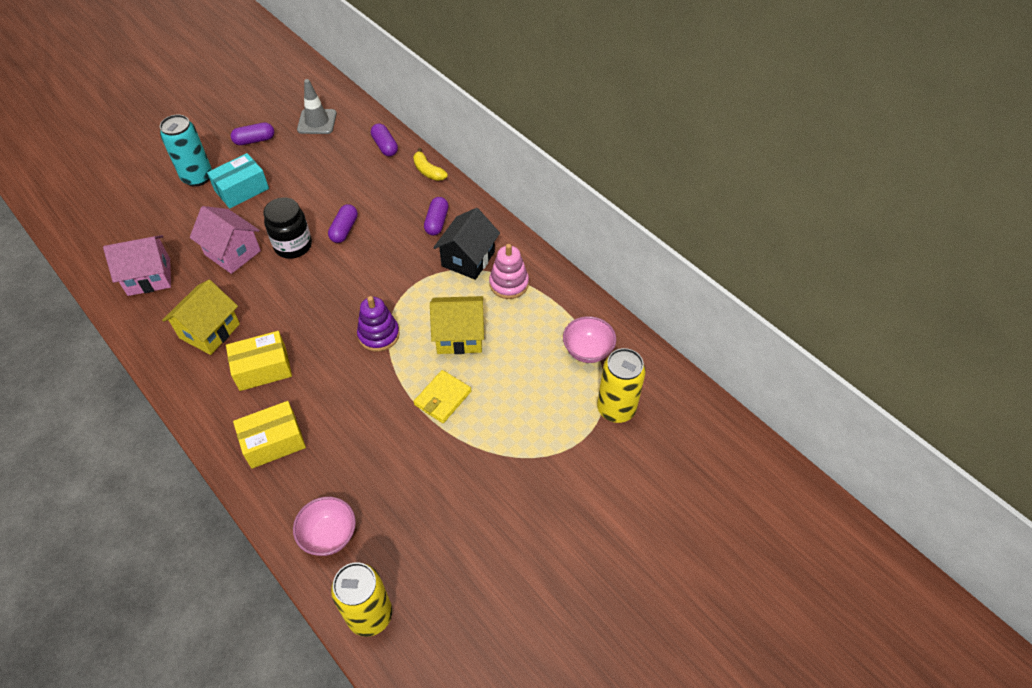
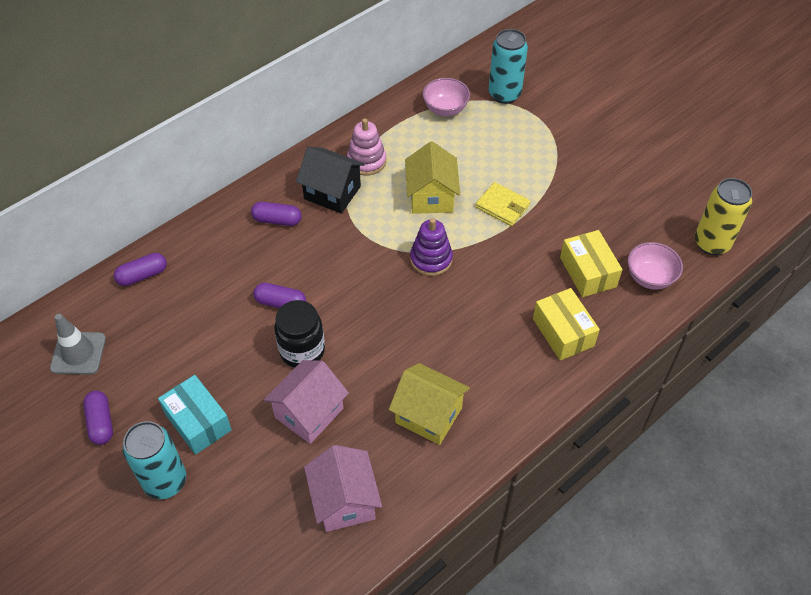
camera: 90 degrees left, 0 degrees up
yellow box [226,331,292,391] -> yellow box moved to [560,230,622,297]
yellow banana [413,148,448,181] -> none
yellow can [597,348,646,423] -> turquoise can [489,29,528,104]

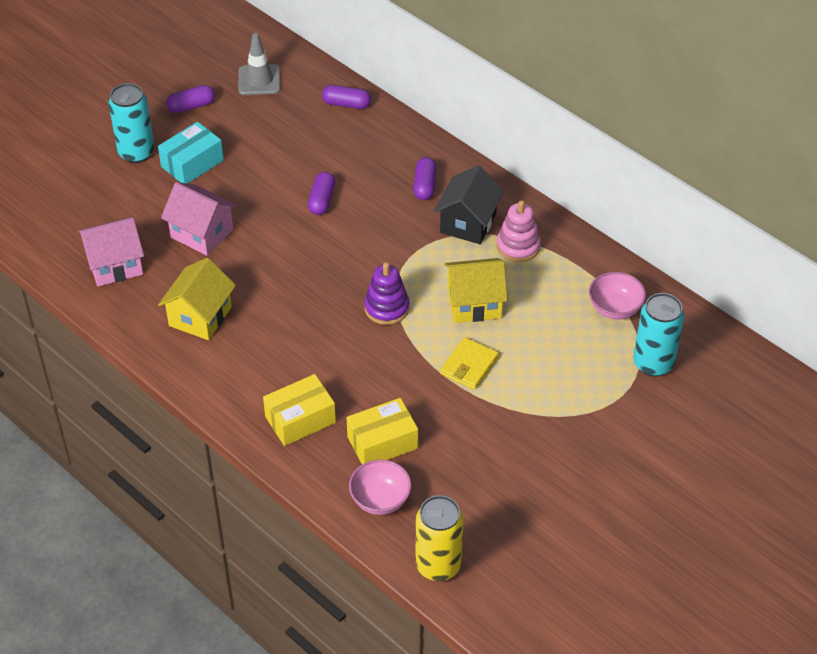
camera: 85 degrees right, 5 degrees down
purple capsule [114,253,167,286] -> purple capsule turned 45 degrees counterclockwise [322,85,371,109]
black jar [274,300,325,368] -> none

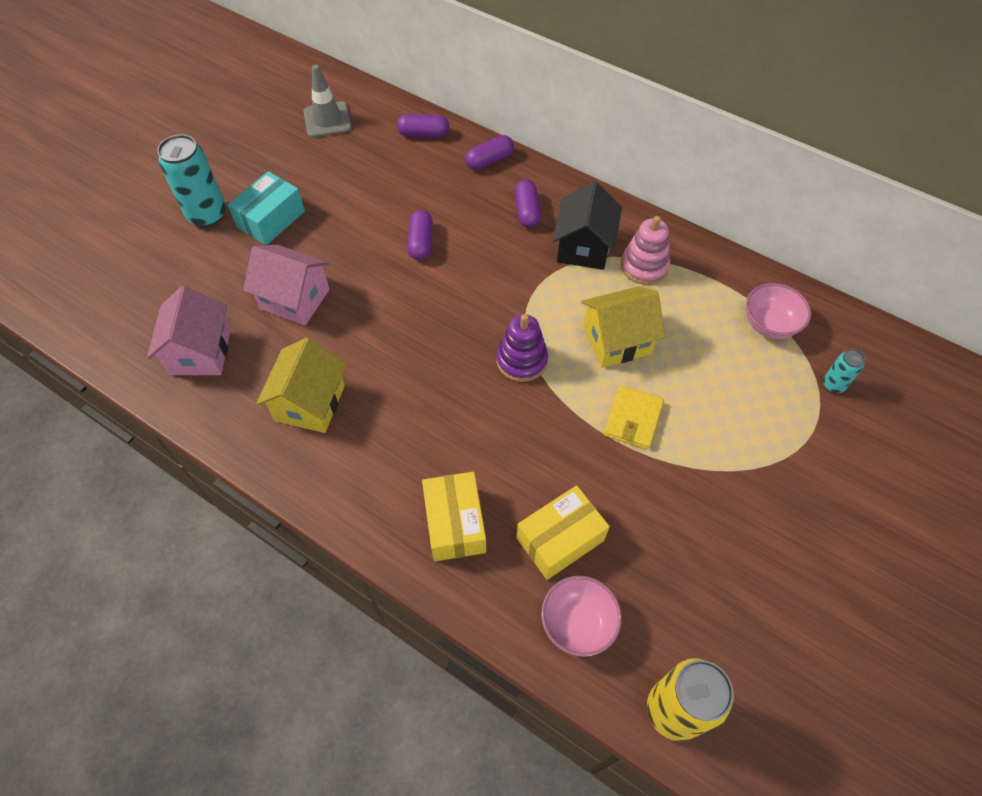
camera: 10 degrees left, 10 degrees up
pink house [78,217,144,286] -> pink house turned 60 degrees counterclockwise [147,286,231,375]
purple capsule [166,85,215,113] -> purple capsule moved to [465,135,514,170]
yellow box [263,374,336,446] -> yellow box turned 60 degrees counterclockwise [422,472,486,561]
turquoise can [633,293,684,377] -> turquoise can [823,349,865,393], size x0.51

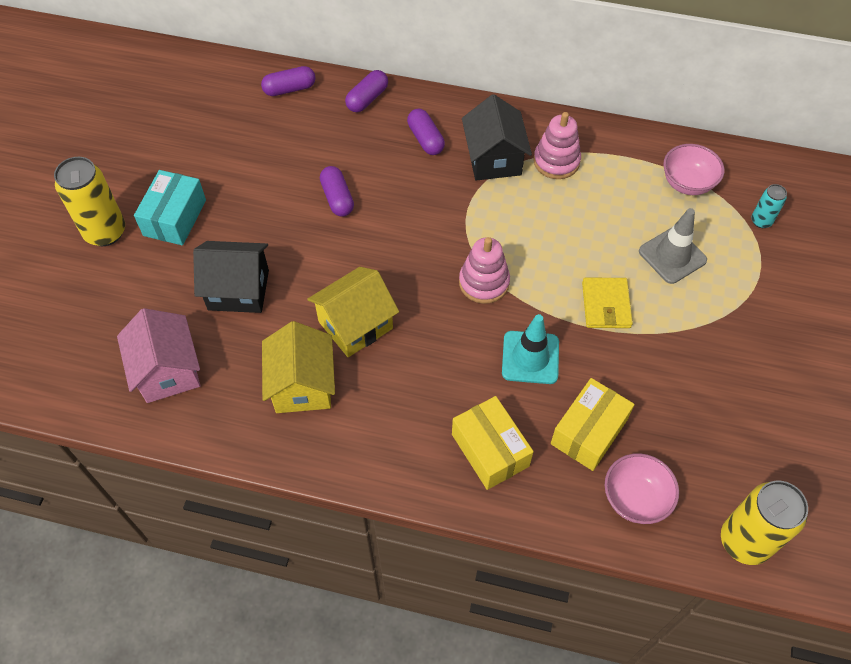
camera: 20 degrees left, 0 degrees up
turquoise can [157,135,226,227] -> yellow can [54,157,125,246]
pink house [243,245,330,325] -> black house [193,241,269,313]
grey traffic cone [303,65,352,138] -> grey traffic cone moved to [639,208,707,284]
purple stacking toy [496,314,548,382] -> pink stacking toy [459,237,510,304]
yellow house [581,286,665,367] -> yellow house moved to [307,267,399,357]
none -> turquoise traffic cone [502,314,559,384]

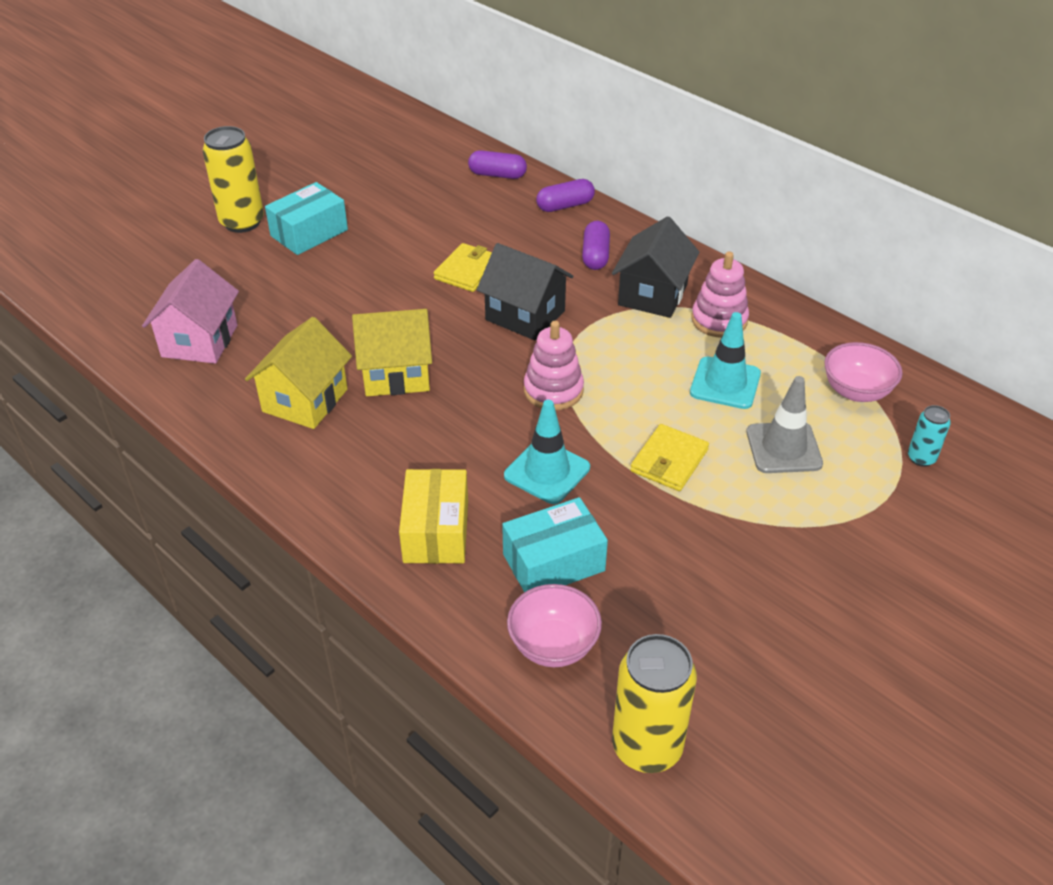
camera: 30 degrees right, 15 degrees down
black house [193,241,269,313] -> black house moved to [477,243,573,340]
purple capsule [320,166,354,217] -> yellow wallet [434,243,492,292]
yellow box [551,378,634,471] -> turquoise box [502,497,608,593]
none -> turquoise traffic cone [690,312,761,409]

